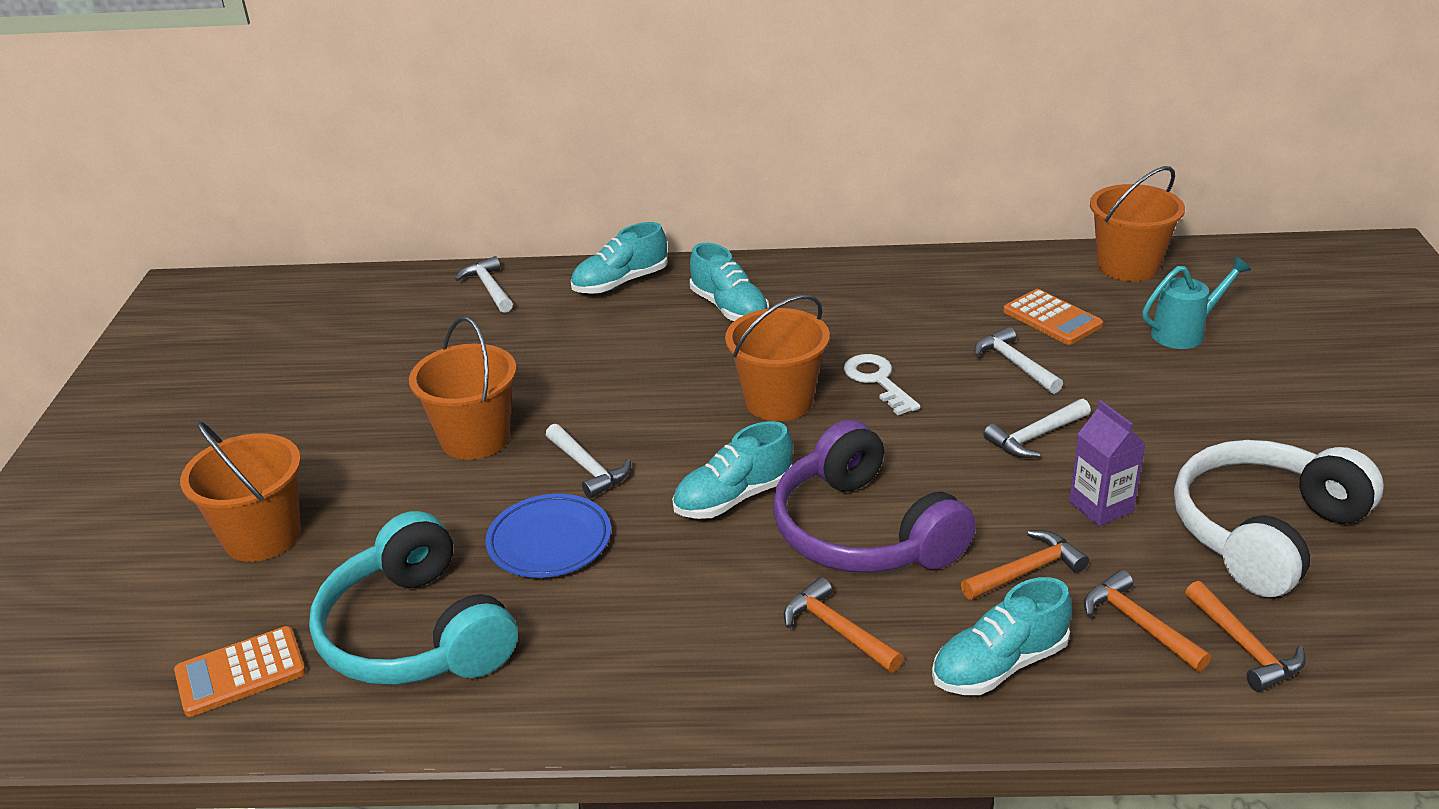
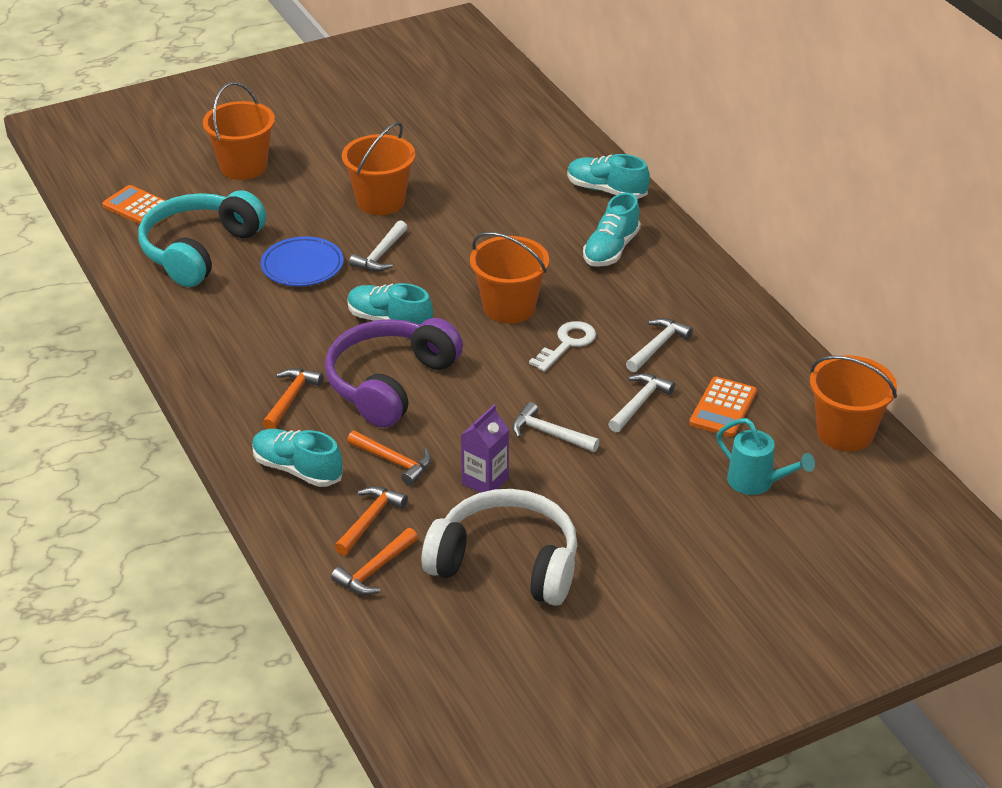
camera: 60 degrees right, 5 degrees up
white hammer [455,256,513,313] -> white hammer moved to [626,318,693,372]

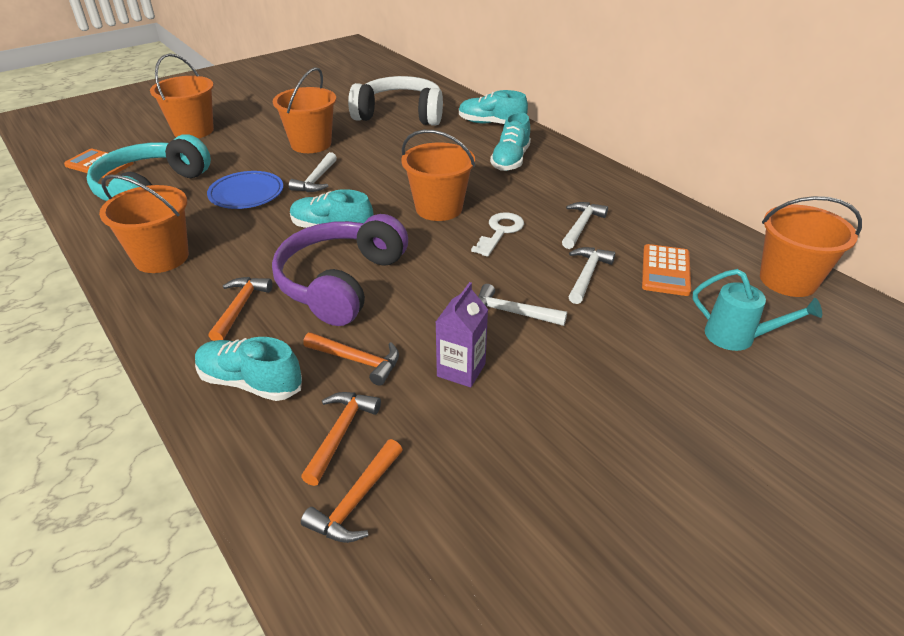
camera: 10 degrees left, 0 degrees up
white headphones [422,489,578,606] -> white headphones moved to [348,76,443,126]
none -> orange bucket [99,174,189,273]

